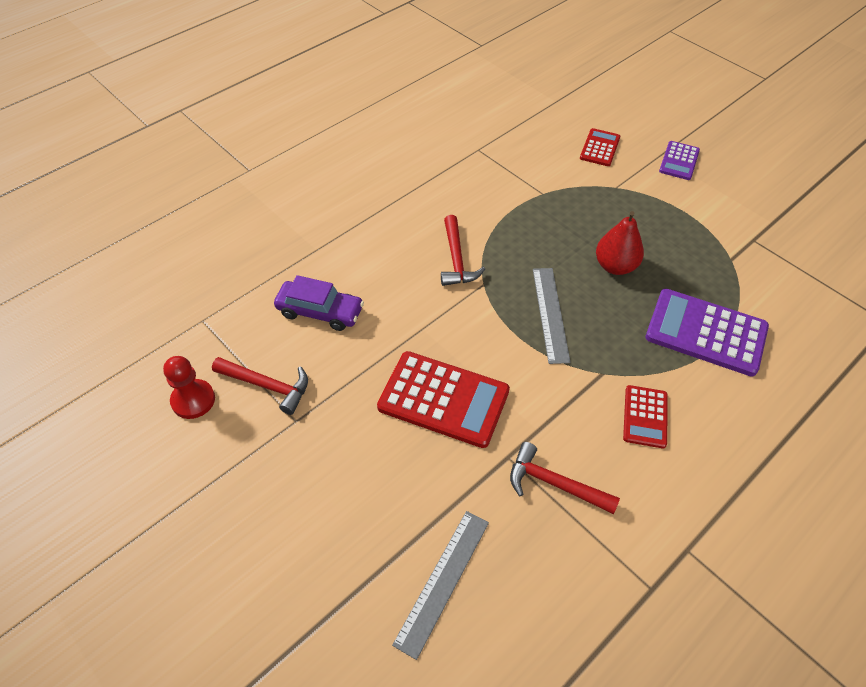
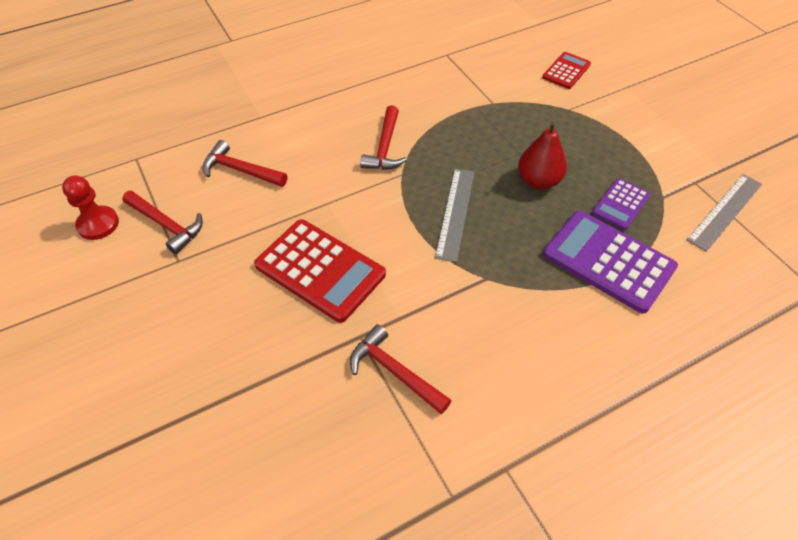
camera: 15 degrees right, 0 degrees up
purple car [274,275,364,331] -> red hammer [202,140,287,187]
grey ruler [392,511,489,660] -> grey ruler moved to [687,174,762,252]
red calculator [623,385,668,448] -> none
purple calculator [659,141,700,180] -> purple calculator moved to [592,178,651,230]

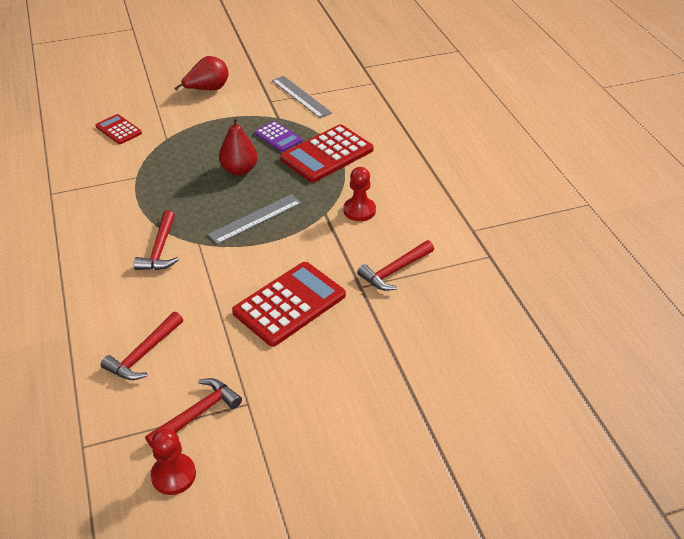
camera: 80 degrees left, 10 degrees down
red hammer [360,105,407,170] -> red hammer turned 75 degrees clockwise [134,210,179,270]
grey ruler [435,169,474,262] -> grey ruler turned 60 degrees counterclockwise [208,194,302,244]
purple calculator [543,210,678,314] -> red calculator [280,124,374,183]
none -> red pear [174,56,229,90]
none -> red pawn [343,167,376,221]

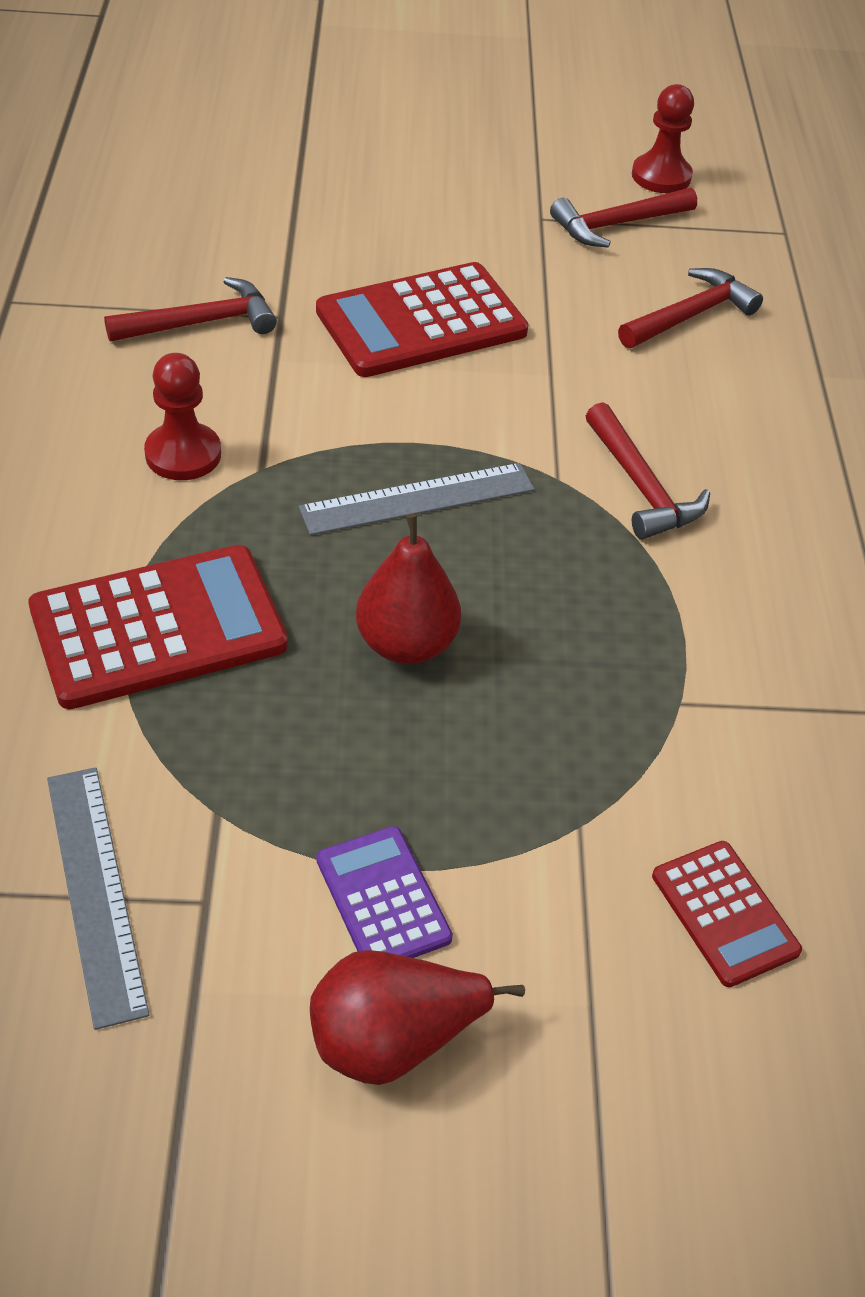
camera: 165 degrees left, 5 degrees up
red hammer [134,210,179,270] -> red hammer turned 135 degrees clockwise [586,402,710,540]
purple calculator [254,121,302,152] -> purple calculator moved to [316,826,453,958]

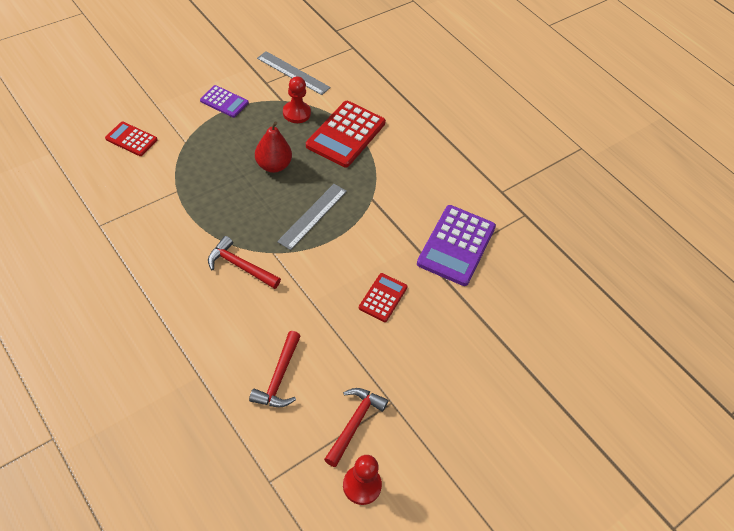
camera: 140 degrees right, 5 degrees up
red hammer [104,277,277,342] -> purple calculator [417,205,496,286]
red pawn [144,353,221,480] -> red pawn moved to [283,77,311,123]
red pear [310,950,525,1085] -> none
red calculator [316,262,528,377] -> red calculator [359,273,408,322], size x0.55

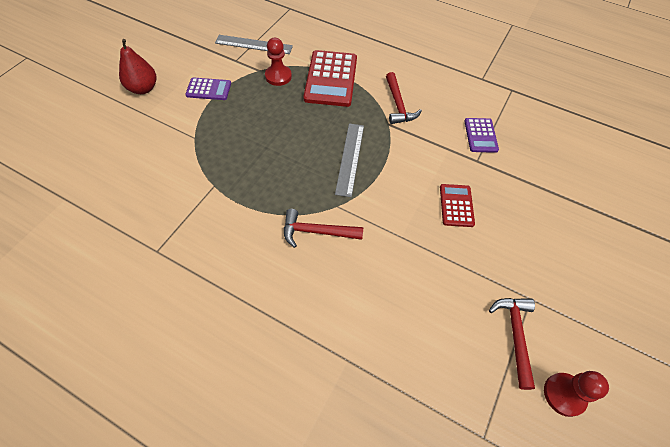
camera: 20 degrees left, 5 degrees up
red calculator [105,122,157,156] -> none
red hammer [249,331,301,407] -> red hammer moved to [386,72,422,124]
red pear [255,121,292,173] -> red pear moved to [119,39,156,94]
purple calculator [417,205,496,286] -> purple calculator [464,118,499,153], size x0.55

